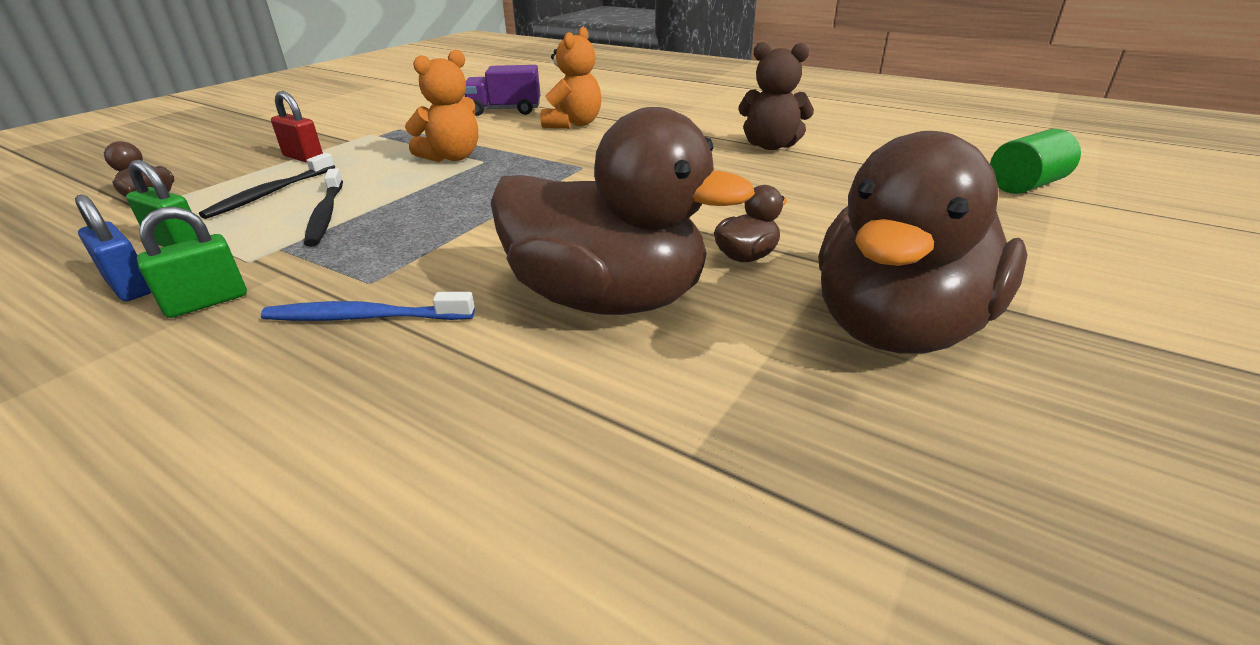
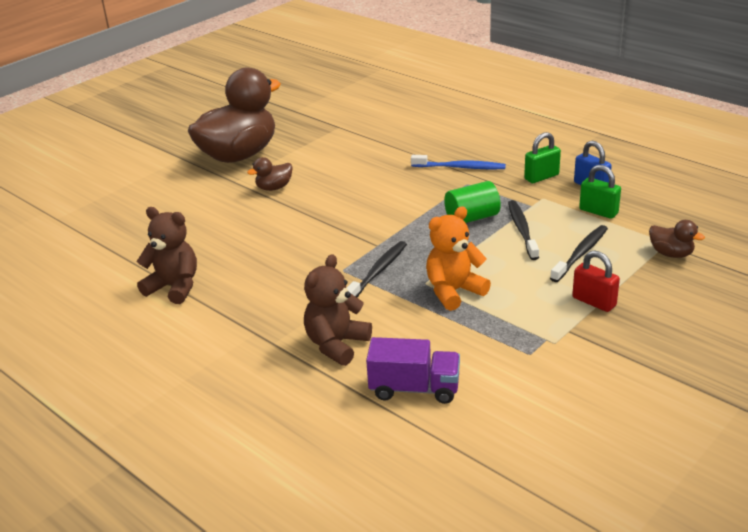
camera: 170 degrees left, 0 degrees up
brown duck [490,107,755,315] -> none
orange teddy bear [540,27,601,129] -> brown teddy bear [304,254,372,366]
green cylinder [990,129,1081,194] -> green cylinder moved to [444,181,501,223]
none -> black toothbrush [347,241,407,297]

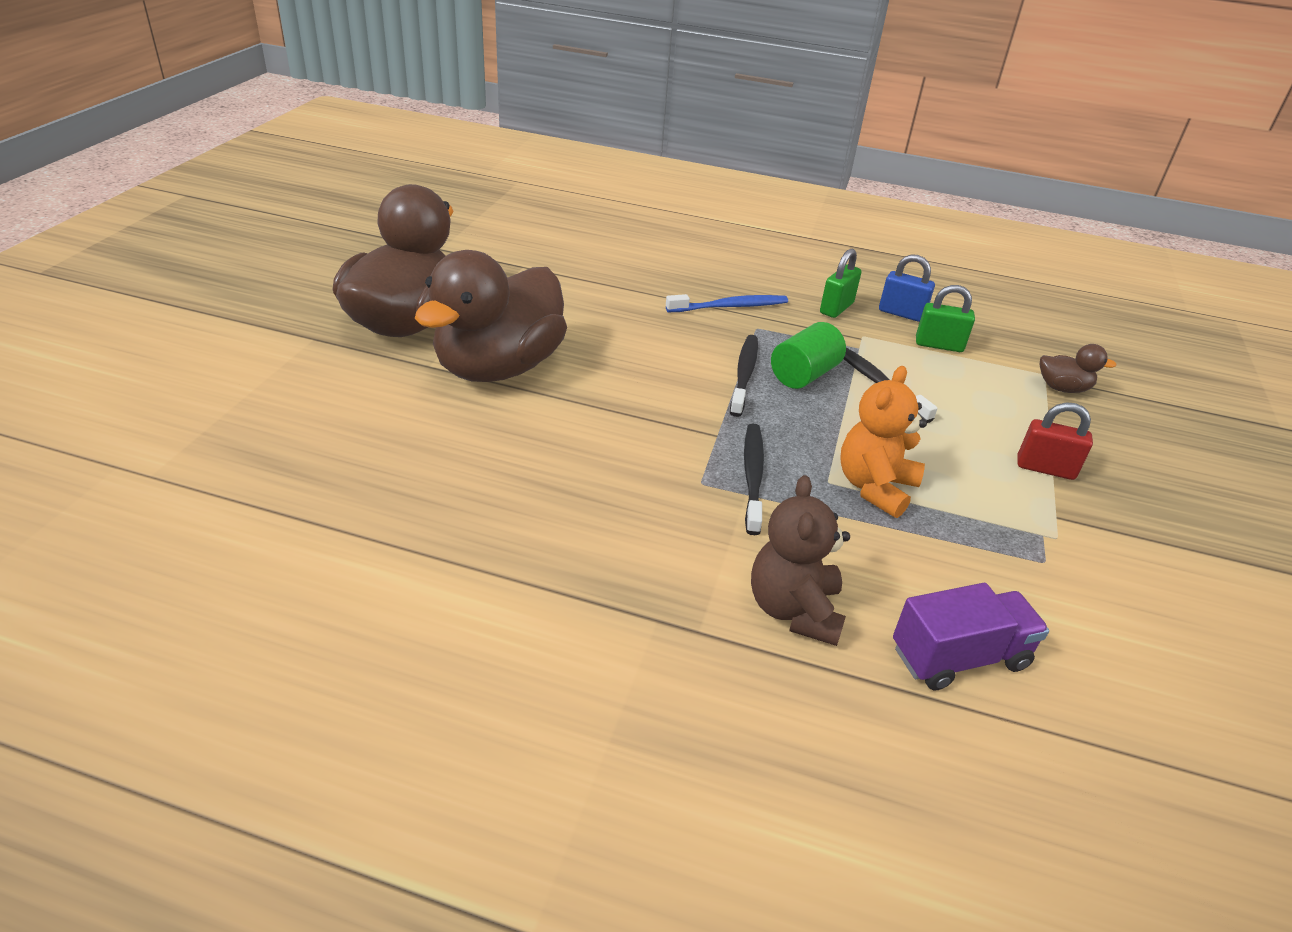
camera: 30 degrees left, 5 degrees up
brown teddy bear [136,207,197,304] -> none
brown duck [247,157,293,191] -> brown duck [415,250,567,382], size x2.48
black toothbrush [550,225,608,282] -> black toothbrush moved to [730,335,758,417]

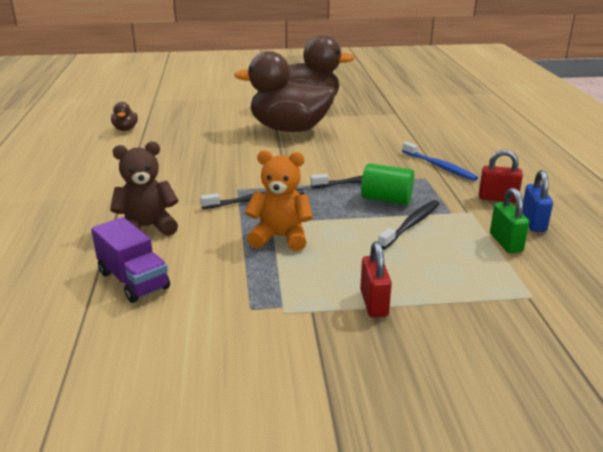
camera: 70 degrees right, 10 degrees down
green padlock [820,249,862,318] -> red padlock [479,149,523,203]
brown duck [1040,344,1117,393] -> brown duck moved to [111,102,138,131]

